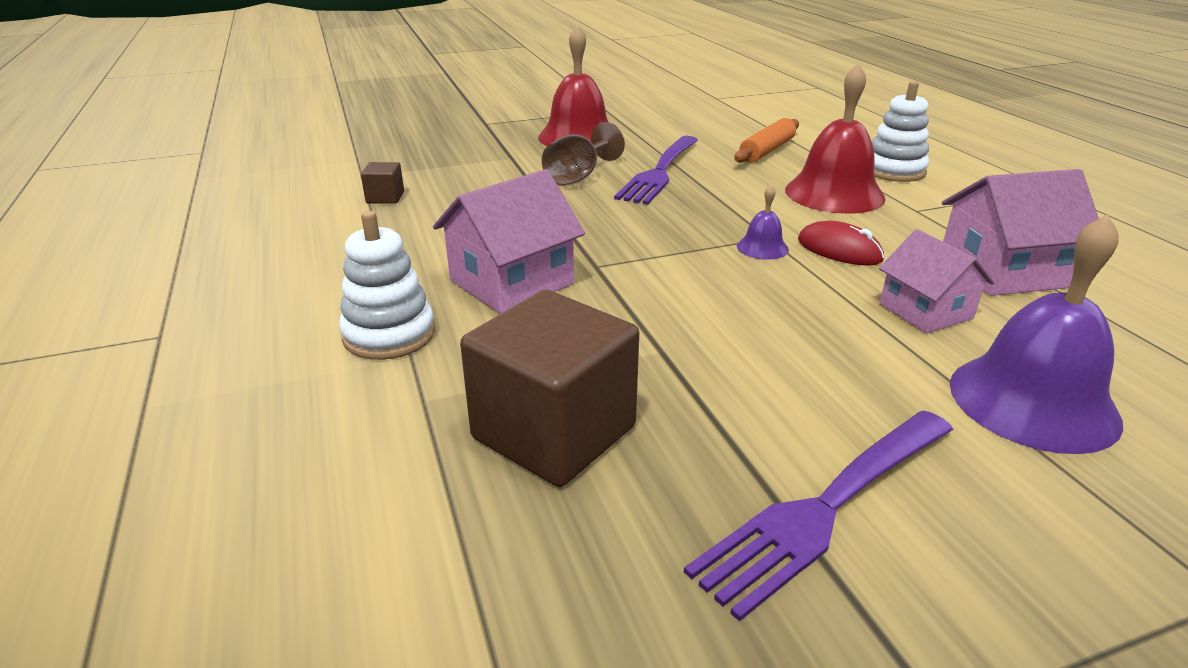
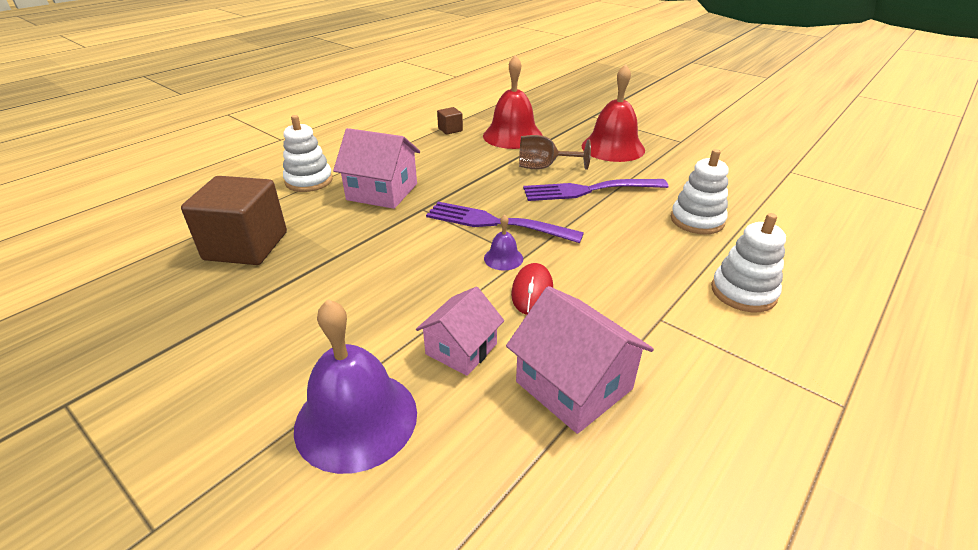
camera: 60 degrees right, 5 degrees up
purple fork [684,410,953,621] -> purple fork moved to [426,202,584,243]
orange rolling pin [734,118,799,163] -> white stacking toy [671,149,728,235]
red bell [785,63,886,214] -> red bell moved to [483,55,543,149]

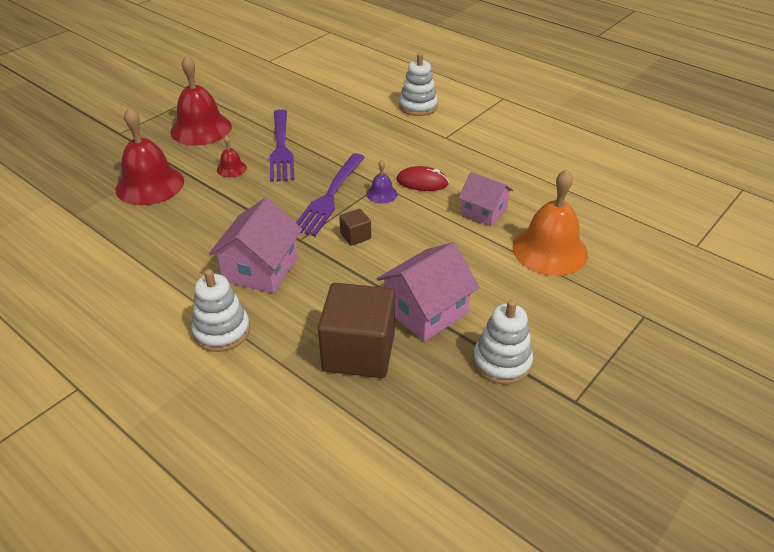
camera: 90 degrees left, 5 degrees up
purple bell [294,299,417,474] -> orange bell [513,169,588,276]
brown cube [437,107,463,135] -> brown cube moved to [339,209,371,246]
pink house [506,286,654,434] -> pink house moved to [376,242,479,342]
brown goblet [519,135,591,170] -> red bell [217,136,247,177]
white stacking toy [671,149,728,235] -> white stacking toy moved to [473,300,533,385]

